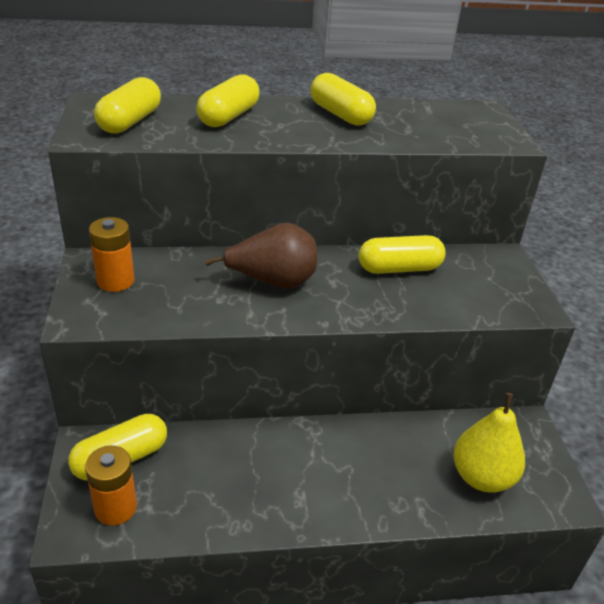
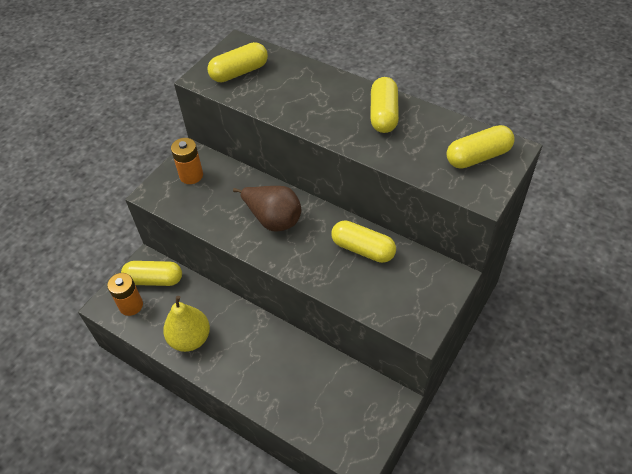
camera: 45 degrees right, 15 degrees up
yellow capsule [196,74,260,127] -> yellow capsule moved to [447,125,515,169]
yellow pear [453,393,525,493] -> yellow pear moved to [163,296,210,352]

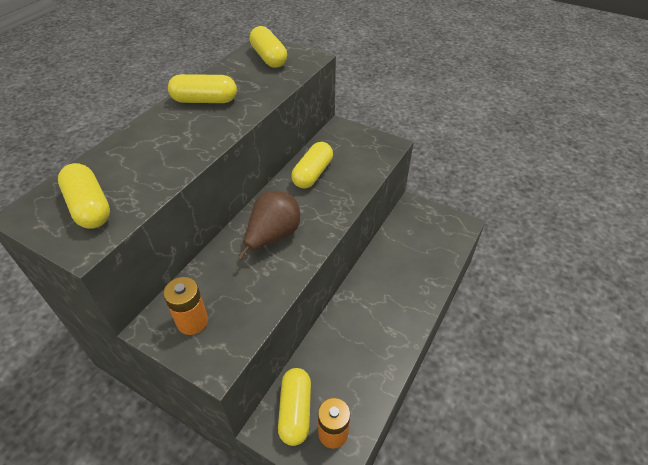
camera: 95 degrees left, 5 degrees down
yellow pear [163,296,210,352] -> none

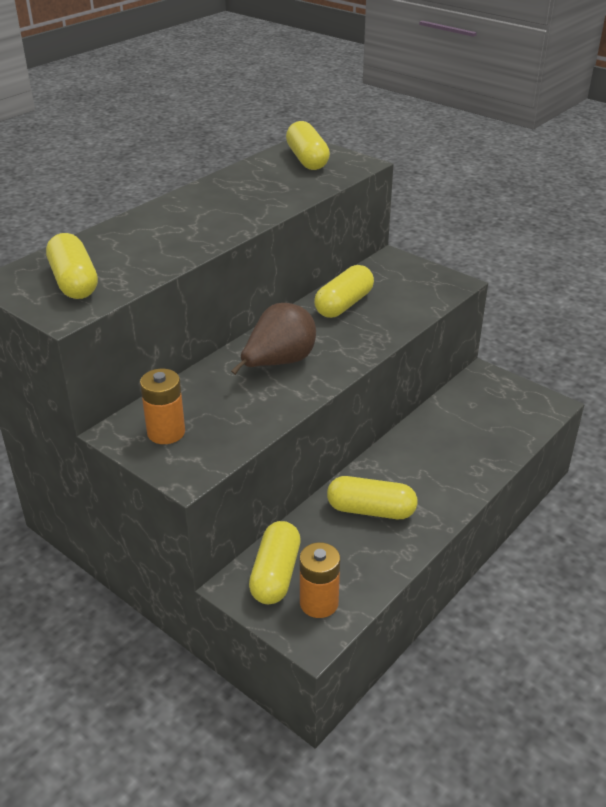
camera: 10 degrees right, 10 degrees down
yellow capsule [168,74,237,103] -> yellow capsule moved to [327,476,418,519]

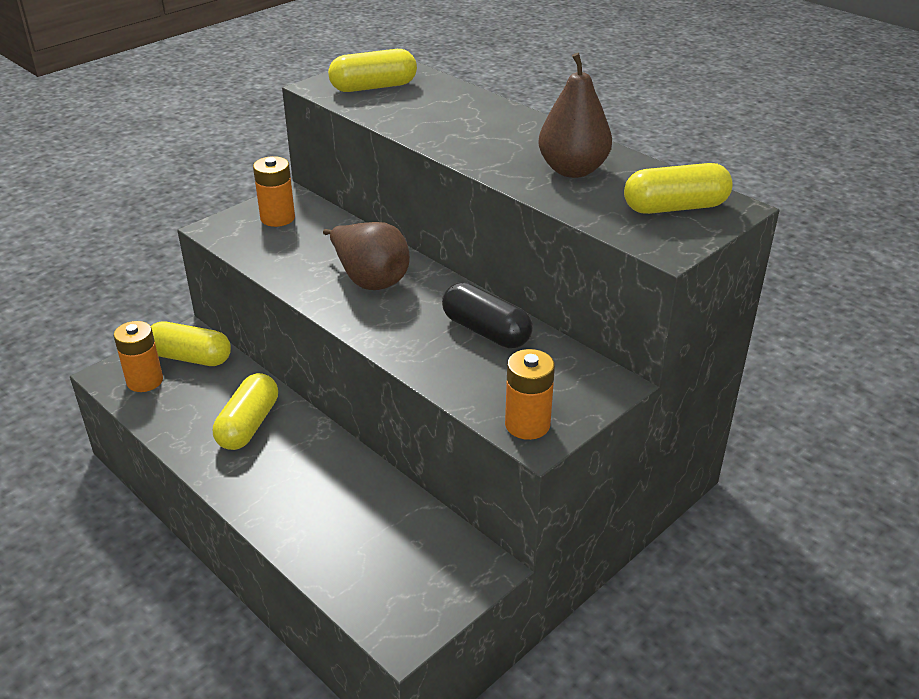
camera: 95 degrees right, 0 degrees up
yellow capsule [314,265,374,318] -> black capsule [442,282,533,348]
none -> orange battery [505,349,555,440]
none -> brown pear [538,53,612,178]

